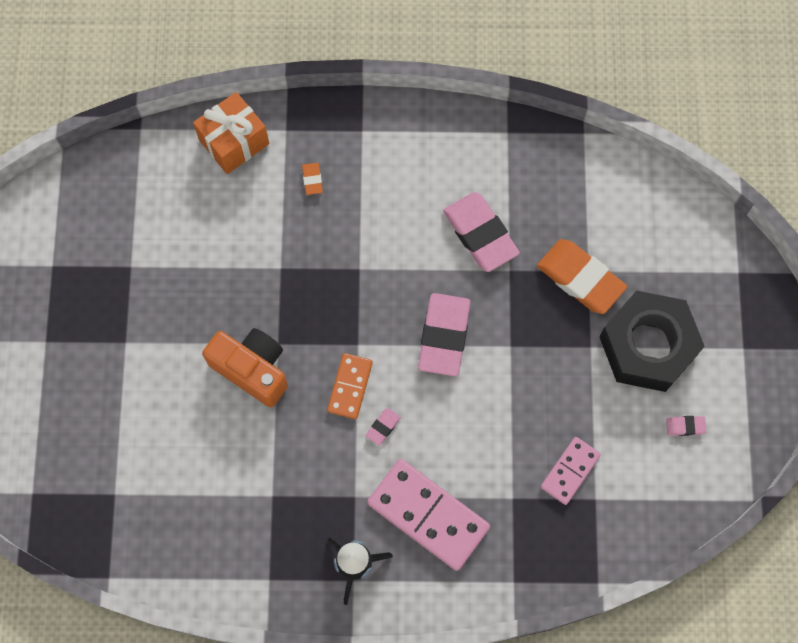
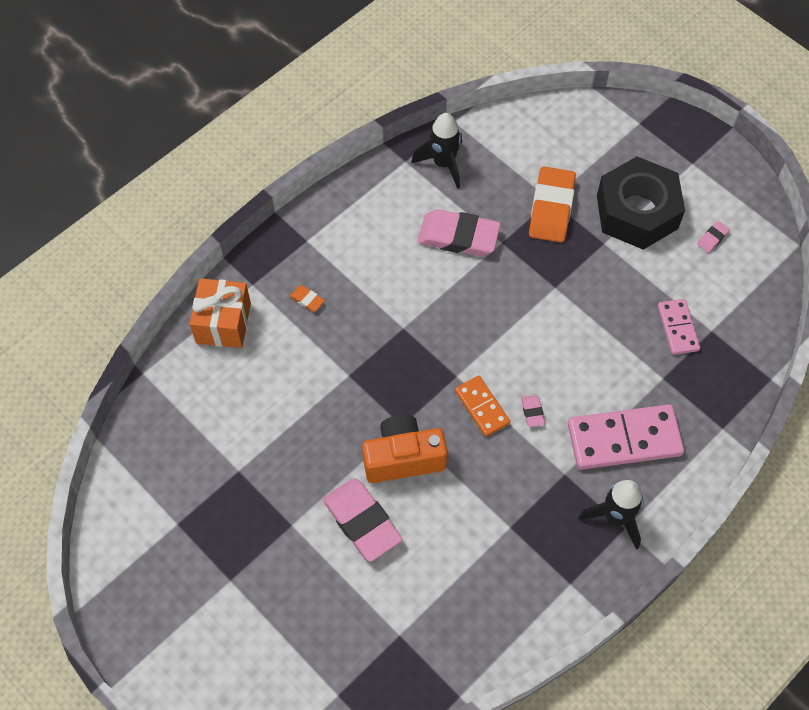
camera: 45 degrees left, 10 degrees down
pink eraser [418,293,470,376] -> pink eraser moved to [323,478,403,562]
orange eraser [537,239,627,314] -> orange eraser turned 75 degrees counterclockwise [529,166,576,243]
none -> black rocket [411,113,462,189]

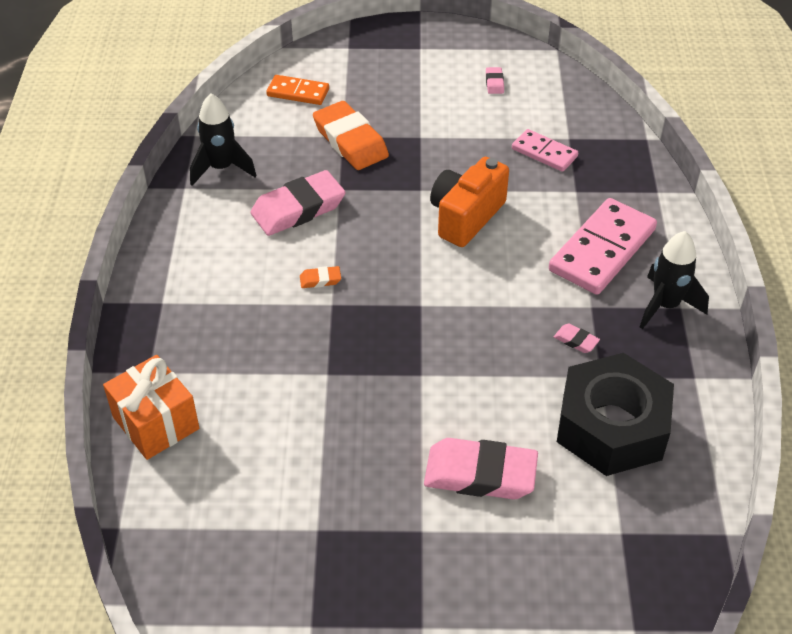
camera: 45 degrees left, 15 degrees down
orange eraser [290,285,325,312] -> orange eraser moved to [300,266,341,288]
orange camera [362,415,447,483] -> orange camera moved to [430,157,509,247]
orange domino [455,376,510,437] -> orange domino moved to [266,75,329,105]
pink eraser [521,395,545,427] -> pink eraser moved to [554,323,600,353]
black nut [597,157,685,250] -> black nut moved to [557,353,674,476]

